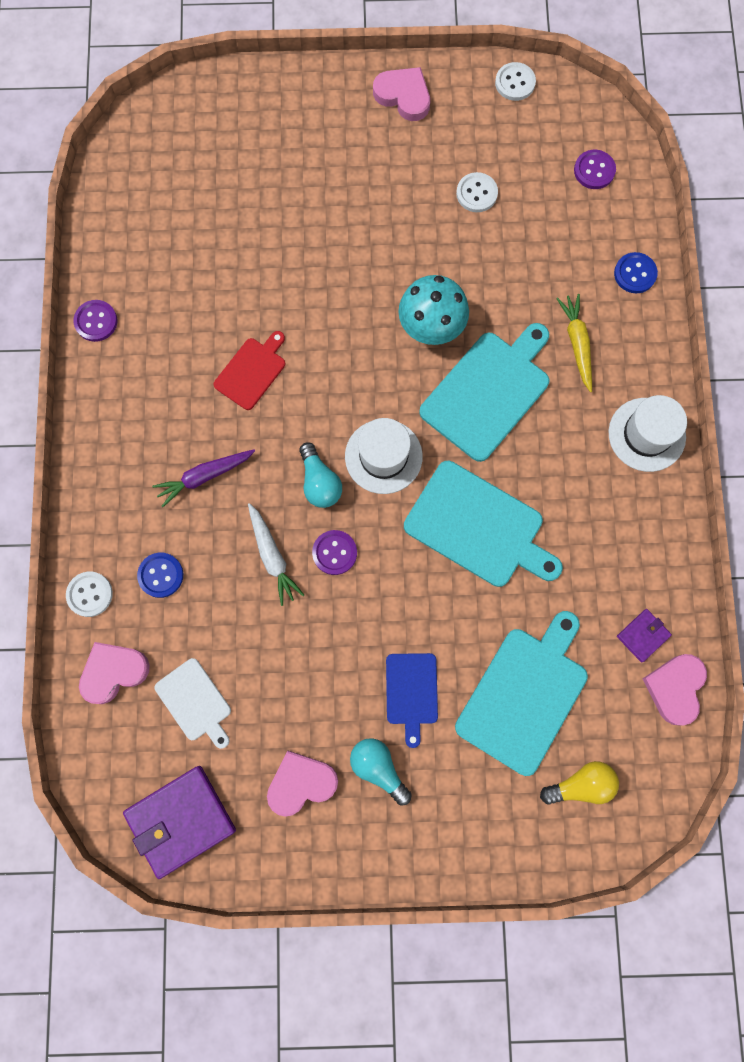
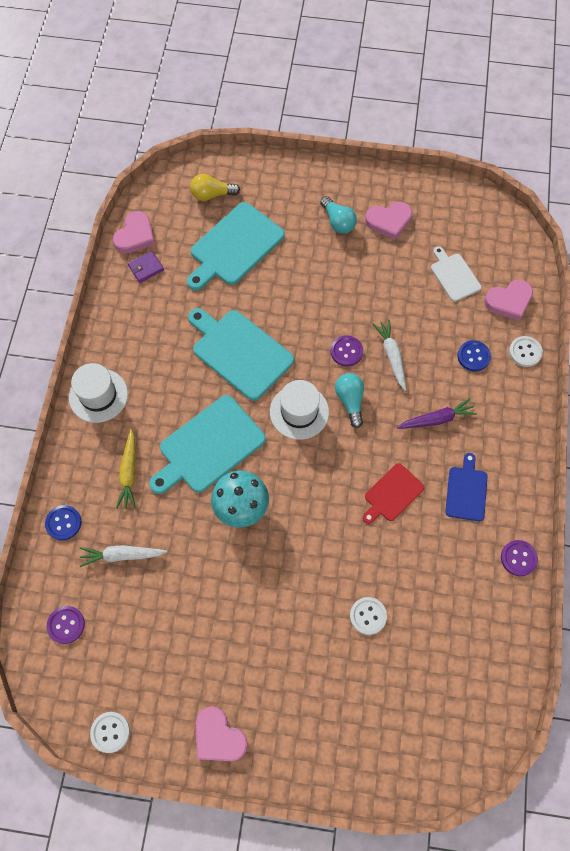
camera: 170 degrees left, 10 degrees down
purple wallet [123,766,236,879] -> none
blue cutting board [386,653,438,748] -> blue cutting board moved to [445,453,488,521]
white button [456,172,498,212] -> white button moved to [350,597,387,635]
none -> white carrot [80,545,167,567]

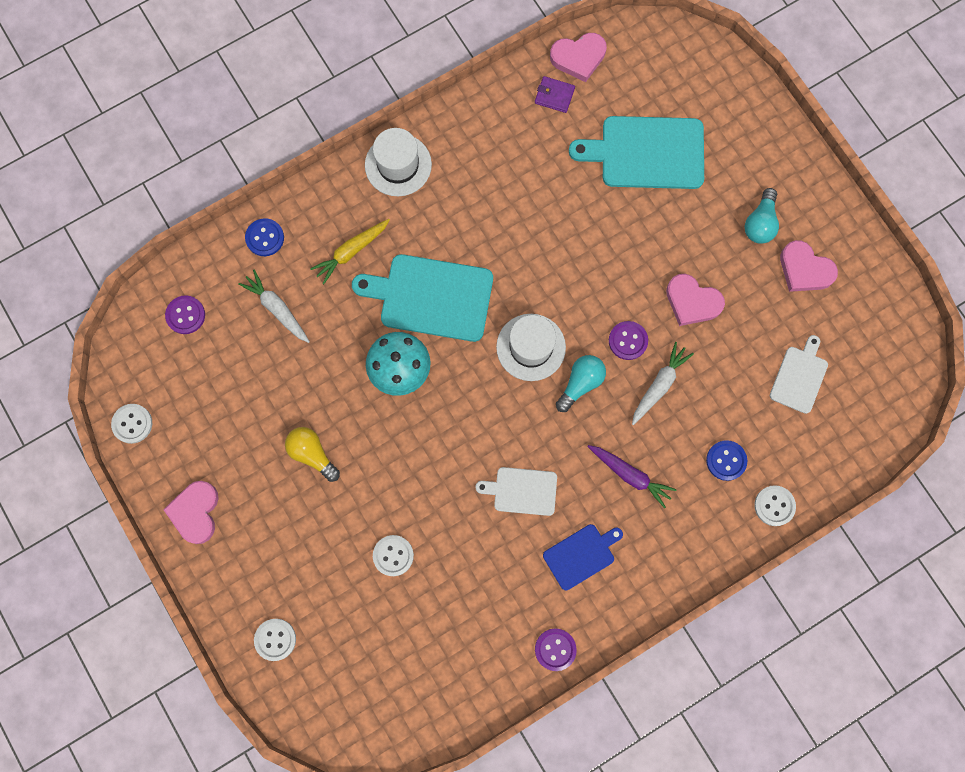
camera: 50 degrees right, 10 degrees up
turquoise cutting board [188,308,294,401] -> none
yellow light bulb [190,174,240,201] -> yellow light bulb moved to [285,427,340,482]
red cutting board [363,463,425,524] -> white cutting board [475,467,557,516]
pink heart [484,280,533,321] -> pink heart moved to [666,274,725,326]
none -> white button [254,619,296,661]

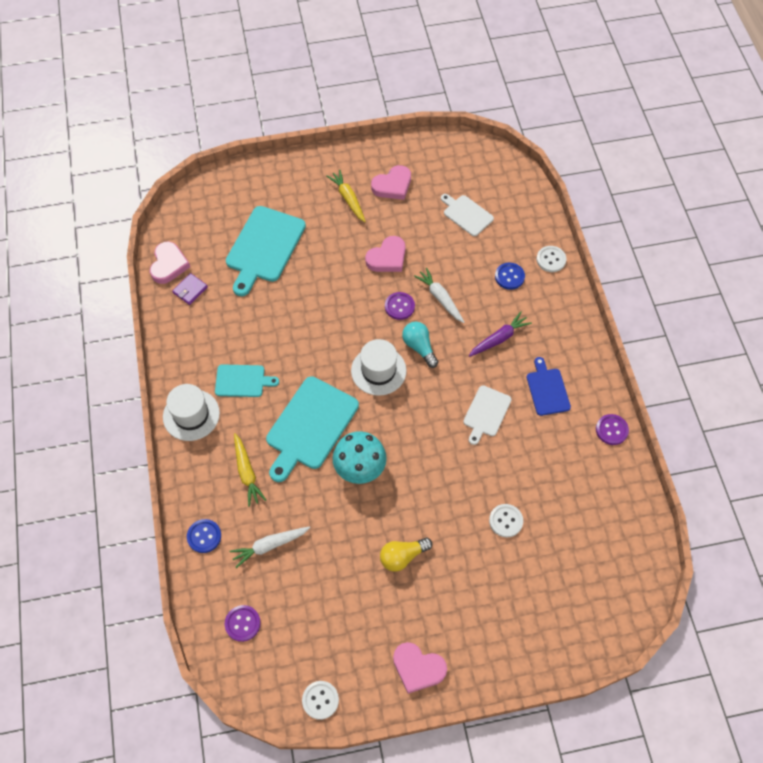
camera: 70 degrees left, 15 degrees down
white button [254,619,296,661] -> none
turquoise light bulb [744,188,779,244] -> yellow carrot [327,170,366,222]
none -> turquoise cutting board [215,364,279,397]

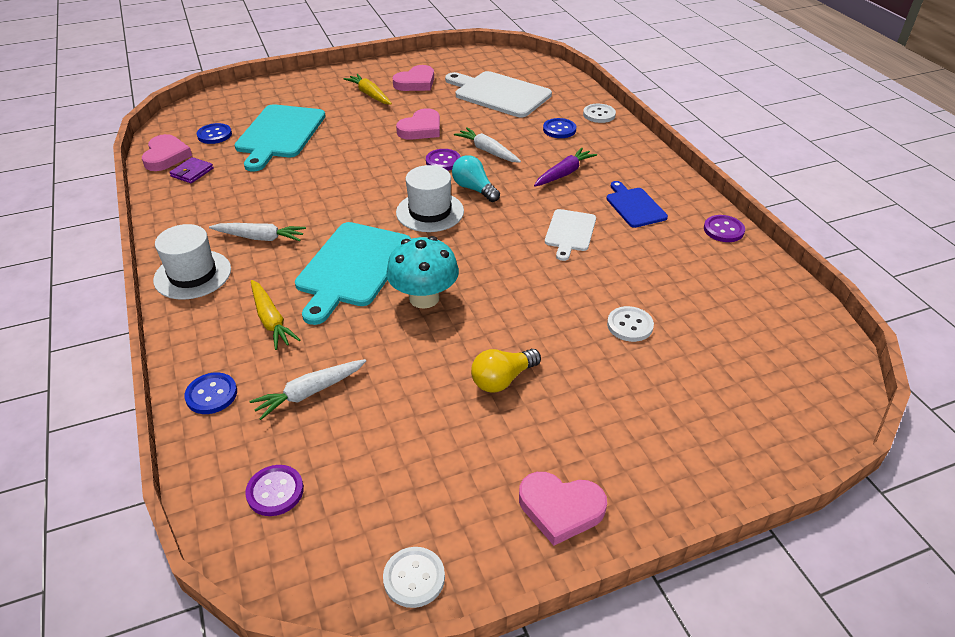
camera: 10 degrees left, 20 degrees down
turquoise cutting board [215,364,279,397] -> white carrot [209,223,306,241]
white cutting board [441,194,494,236] -> white cutting board [445,71,552,117], size x1.78
none -> blue button [197,123,232,144]

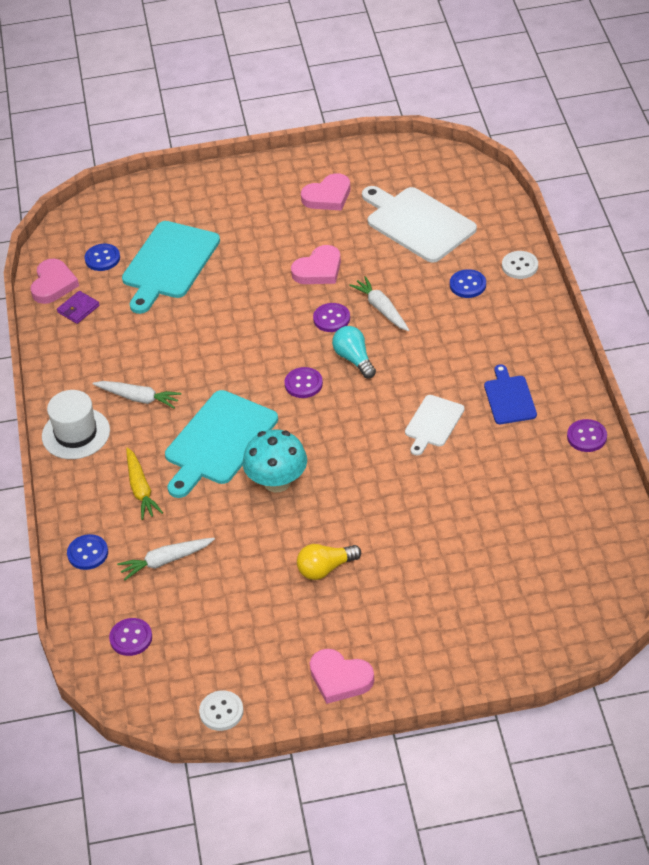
camera: 15 degrees right, 5 degrees up
yellow carrot [343,74,392,105] -> none
white hat [396,165,464,232] -> purple button [284,367,323,398]
purple carrot [534,148,597,186] -> none
white button [607,306,654,342] -> none

